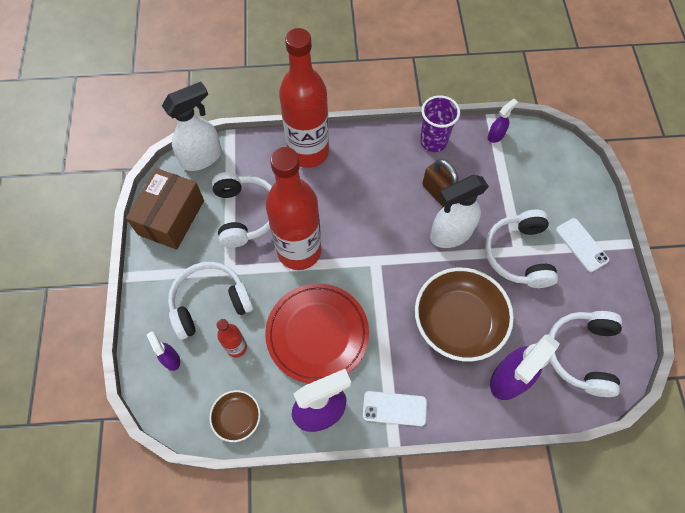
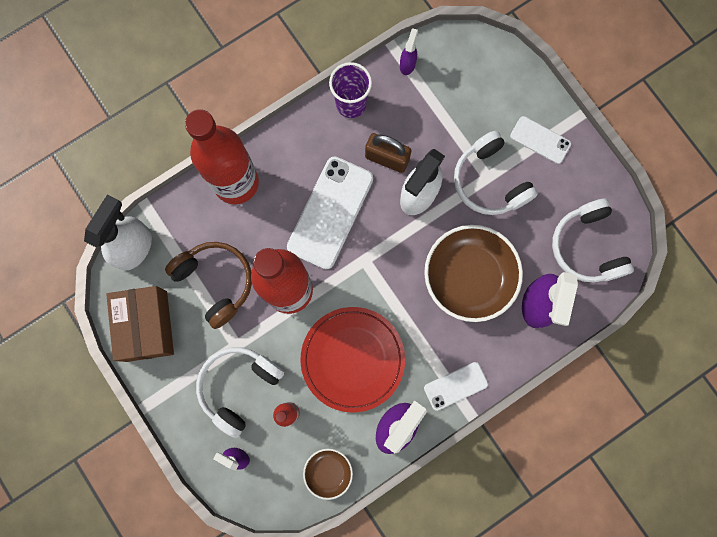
camera: 30 degrees left, 15 degrees up
white headphones [212,172,272,248] -> brown headphones [165,242,252,329]
none -> white phone [287,156,373,269]

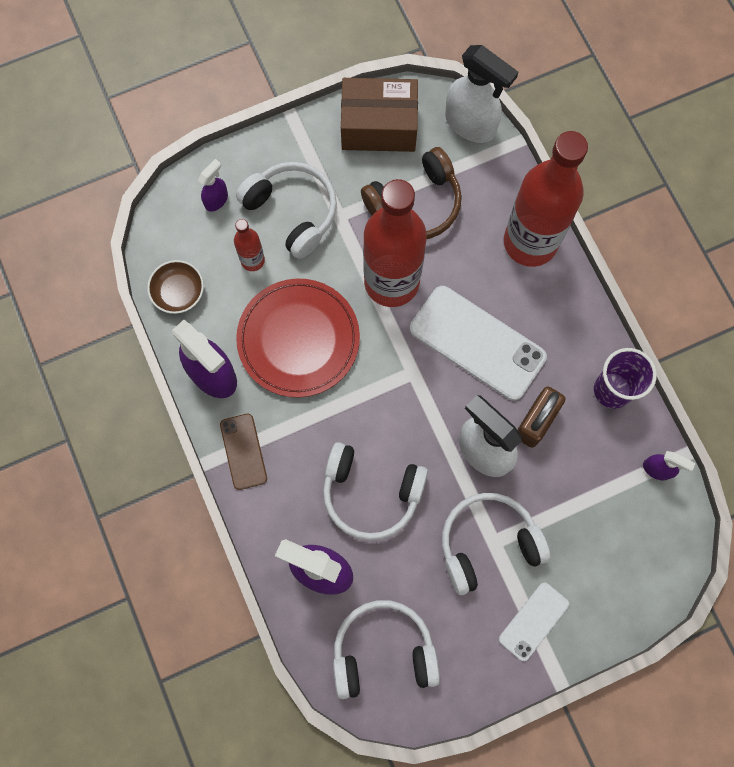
camera: 100 degrees right, 5 degrees down
brown bowl [424,225,523,322] -> white headphones [323,442,428,540]
white phone [424,362,488,411] -> brown phone [220,413,267,490]

